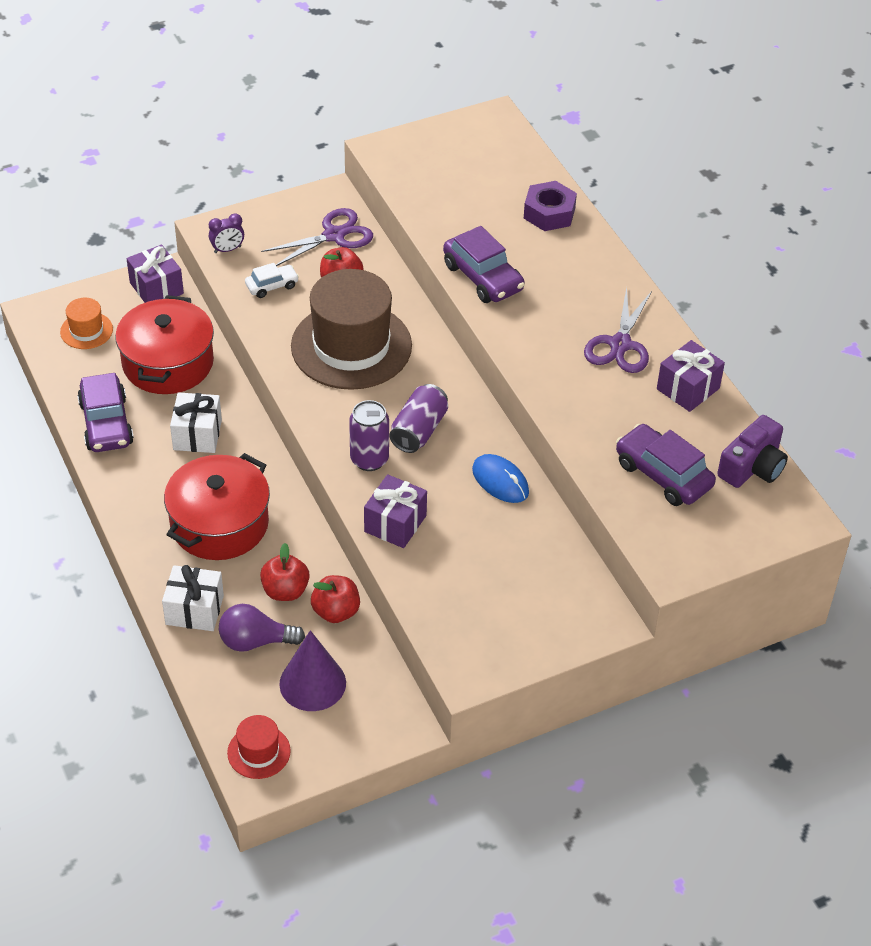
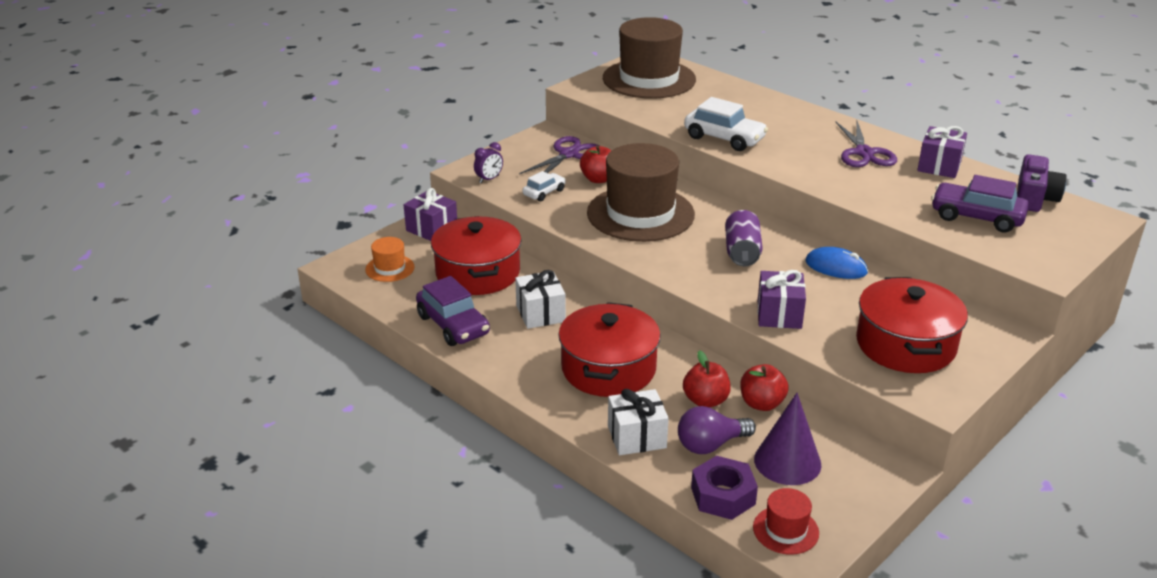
camera: 20 degrees left, 15 degrees down
purple can [349,400,389,471] -> none
purple car [443,226,525,303] -> white car [684,97,768,151]
purple nut [524,181,577,231] -> purple nut moved to [691,456,758,520]
none -> brown hat [603,17,696,99]
none -> red pot [856,277,968,373]

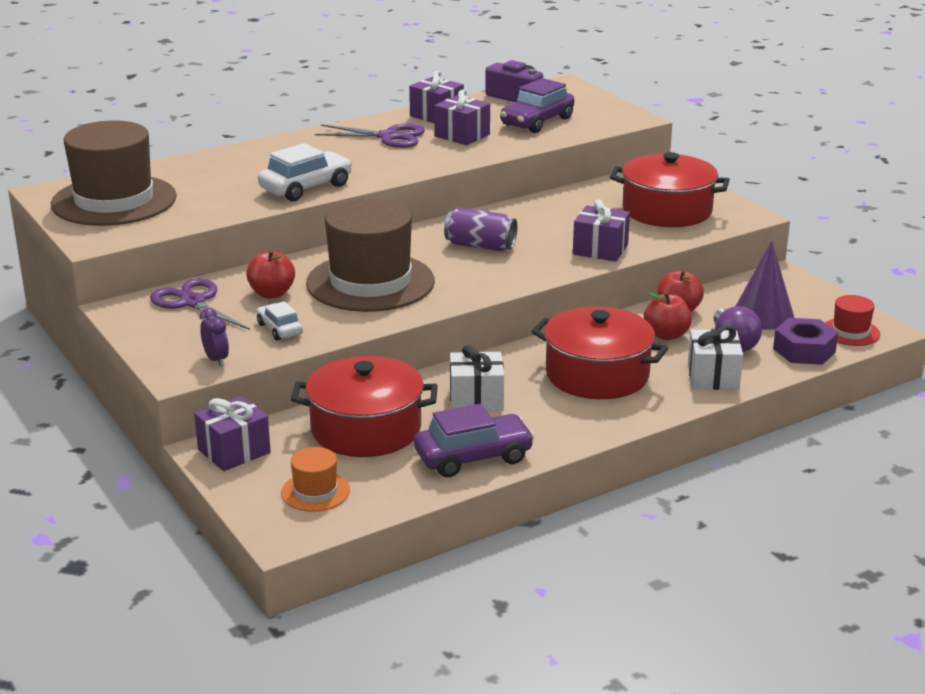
camera: 75 degrees left, 5 degrees down
blue mouse [805,247,868,279] -> none
none -> purple gift [434,90,490,145]

